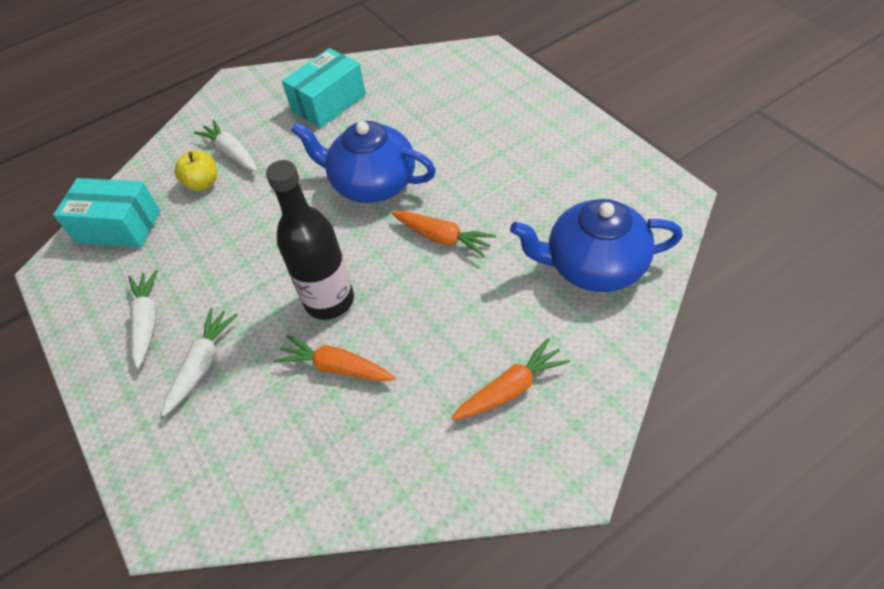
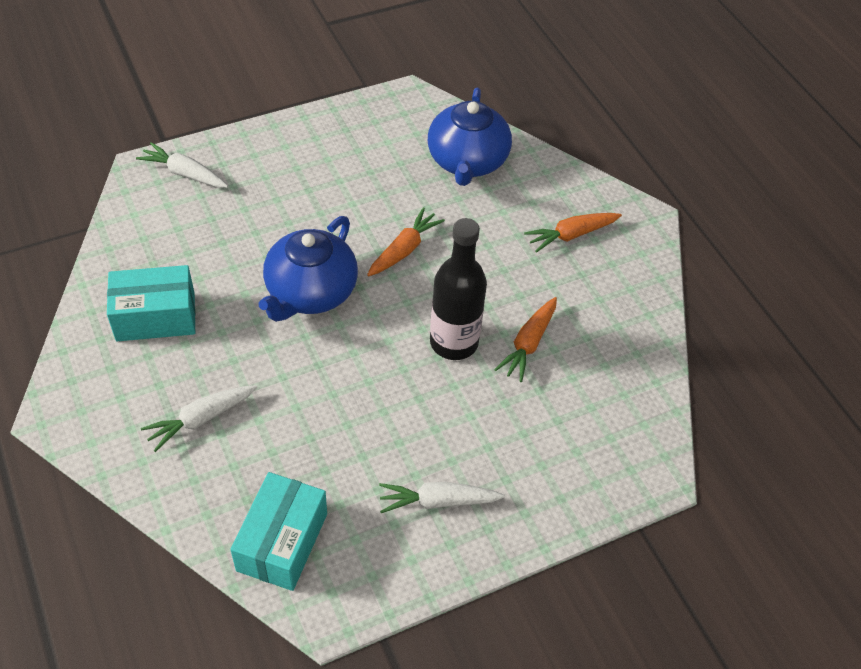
camera: 90 degrees left, 0 degrees up
white carrot [162,308,238,416] -> white carrot moved to [136,142,228,188]
yellow apple [175,151,217,191] -> none
turquoise box [282,48,366,128] -> turquoise box turned 60 degrees counterclockwise [107,265,195,341]
orange carrot [451,338,570,420] -> orange carrot turned 90 degrees counterclockwise [524,213,622,253]

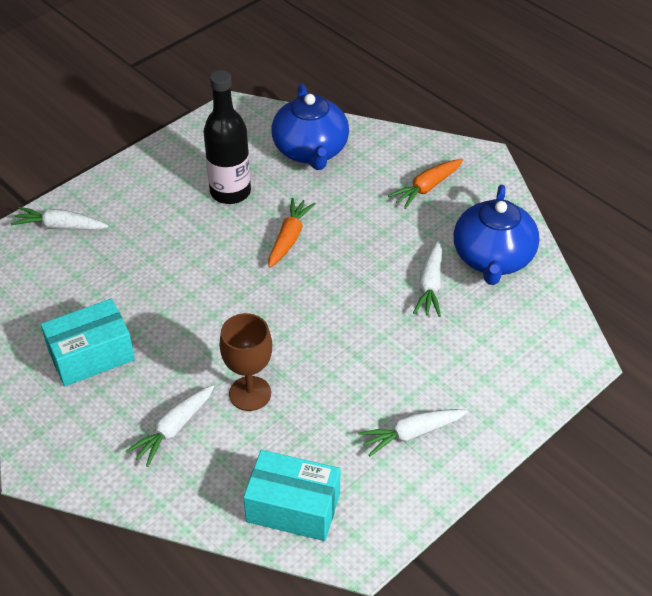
camera: 15 degrees left, 5 degrees down
turquoise box [230,472,327,591] -> turquoise box turned 75 degrees counterclockwise [243,450,340,541]
blue teapot [259,216,358,322] -> blue teapot moved to [454,185,539,285]
black bottle [430,218,487,360] -> black bottle moved to [203,70,251,204]
orange carrot [494,297,557,382] -> white carrot [413,240,442,317]
none -> brown goblet [220,313,272,411]

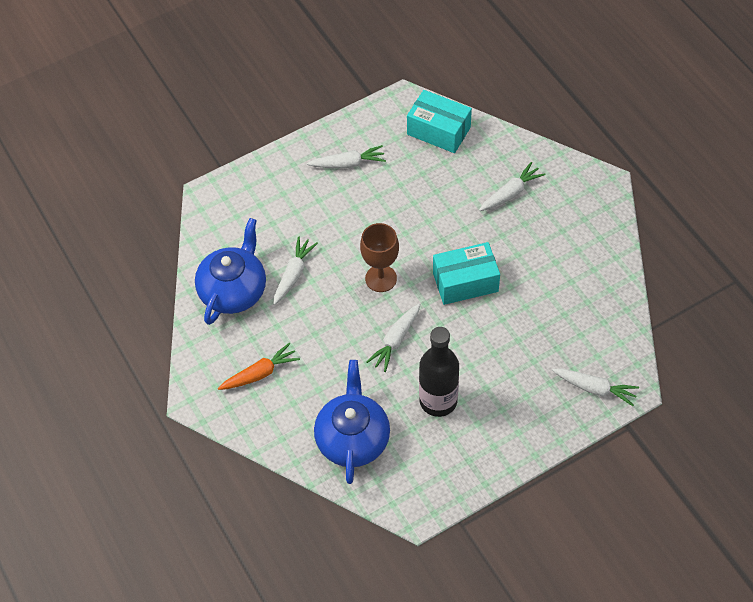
camera: 165 degrees left, 10 degrees up
turquoise box [41,299,135,386] -> turquoise box moved to [433,242,500,305]
brown goblet [220,313,272,411] -> brown goblet moved to [360,223,399,292]
orange carrot [268,198,316,268] -> white carrot [366,303,420,372]

